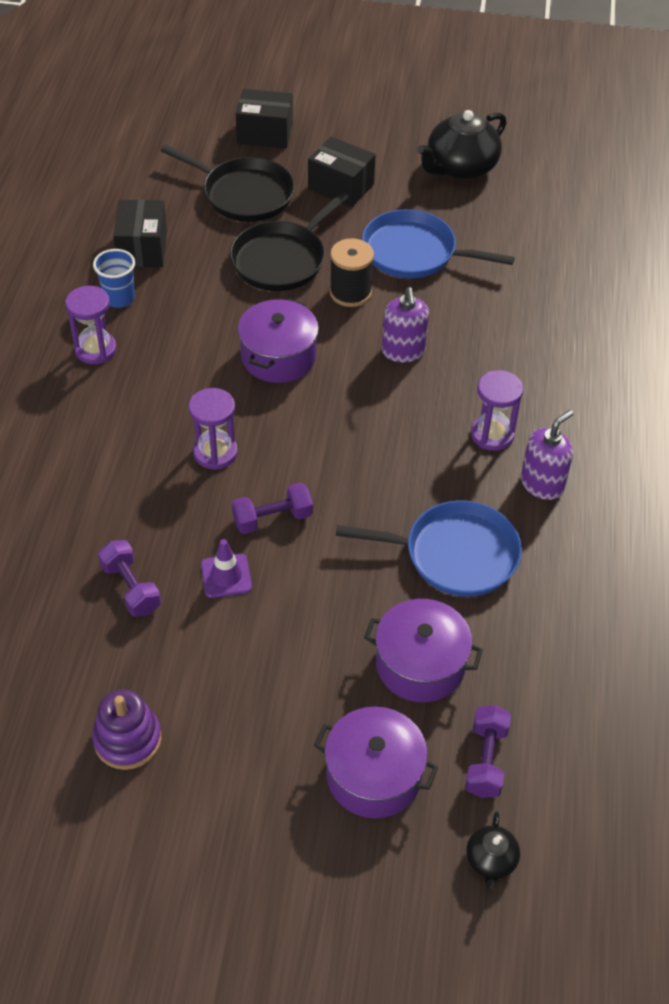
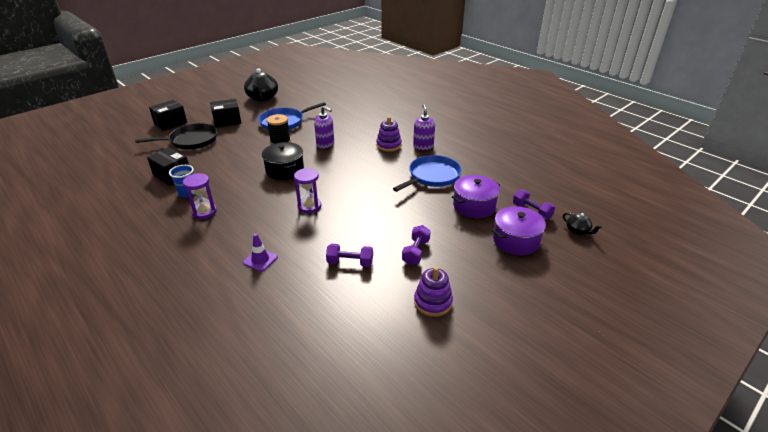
camera: 50 degrees left, 15 degrees down
purple traffic cone [201,539,252,598] -> purple traffic cone moved to [243,234,278,272]
black pan [230,192,349,291] -> none
purple dumbbell [232,483,313,534] -> purple dumbbell moved to [402,225,431,265]
purple pot [238,299,319,383] -> black pot [262,142,304,180]
purple hourglass [471,370,523,451] -> purple stacking toy [376,117,402,152]

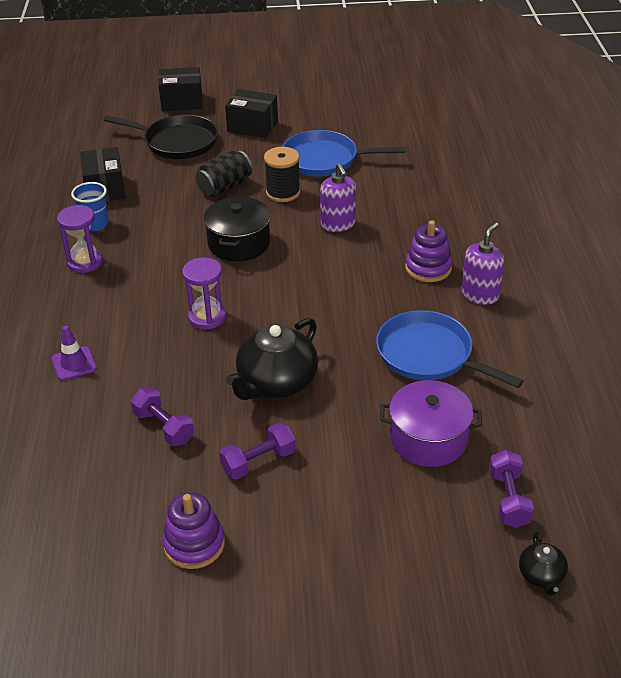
camera: 40 degrees right, 5 degrees up
black teapot [244,69,278,102] -> black teapot moved to [226,318,318,400]
blue pan [393,155,462,192] -> blue pan turned 135 degrees counterclockwise [376,310,523,388]
purple pot [492,206,546,255] -> none
none -> black can [195,150,253,197]

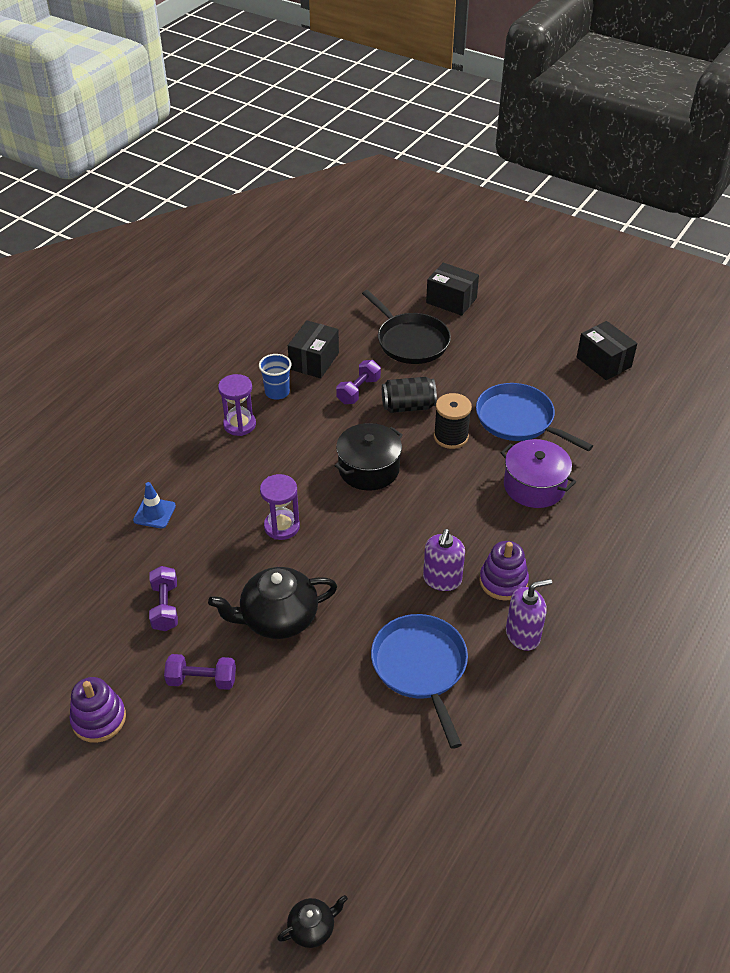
camera: 35 degrees right, 5 degrees up
purple traffic cone [52,326,97,381] -> blue traffic cone [133,482,176,528]
black box [225,89,278,138] -> black box moved to [577,321,637,380]
purple soap dispenser [320,163,356,232] -> purple soap dispenser moved to [423,529,465,591]
purple pot [380,380,482,467] -> purple pot moved to [500,439,576,508]
purple dumbbell [489,450,534,528] -> purple dumbbell moved to [336,360,381,404]
black teapot [519,532,568,596] -> black teapot turned 150 degrees counterclockwise [277,895,348,948]

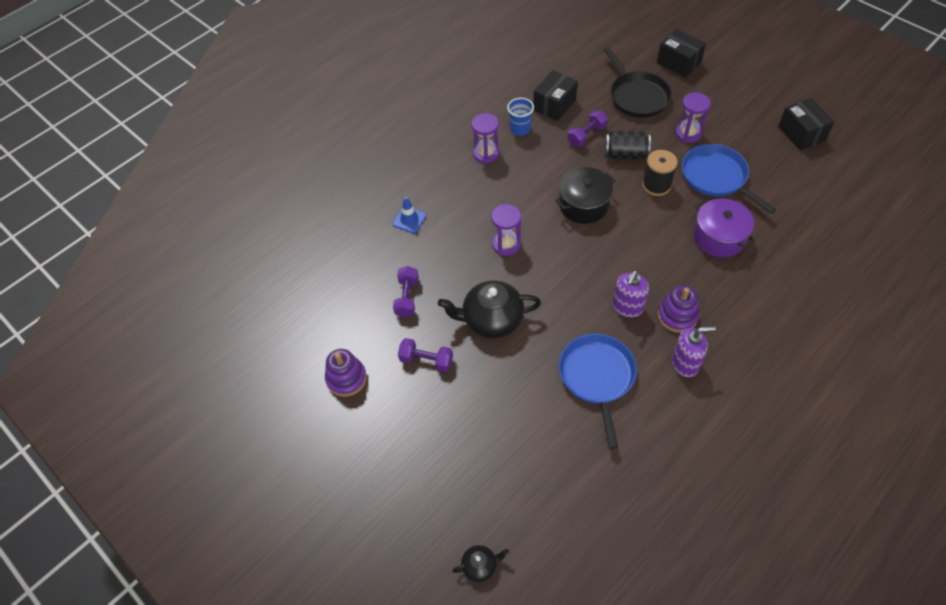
camera: 15 degrees right, 10 degrees up
none -> purple hourglass [675,92,711,143]

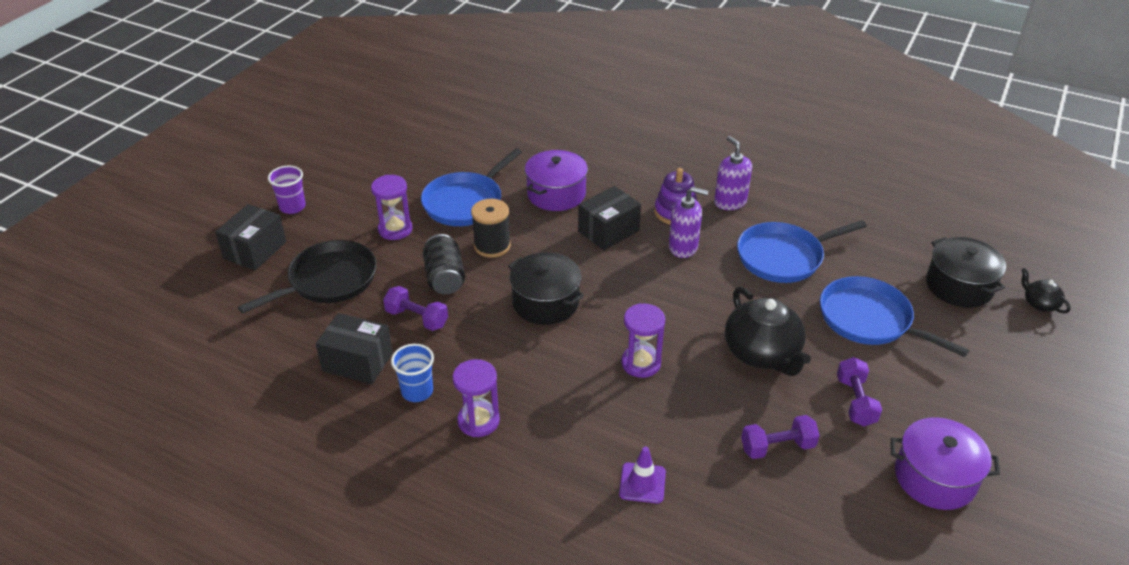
camera: 110 degrees left, 15 degrees down
purple stacking toy [325,349,367,397] -> purple pot [891,417,1000,510]
blue traffic cone [392,196,426,233] -> purple traffic cone [619,447,666,503]
black box [778,98,835,151] -> black box moved to [578,186,641,250]
none -> purple cup [268,166,306,214]
none -> blue pan [820,276,969,357]
none -> black pot [926,237,1006,308]

